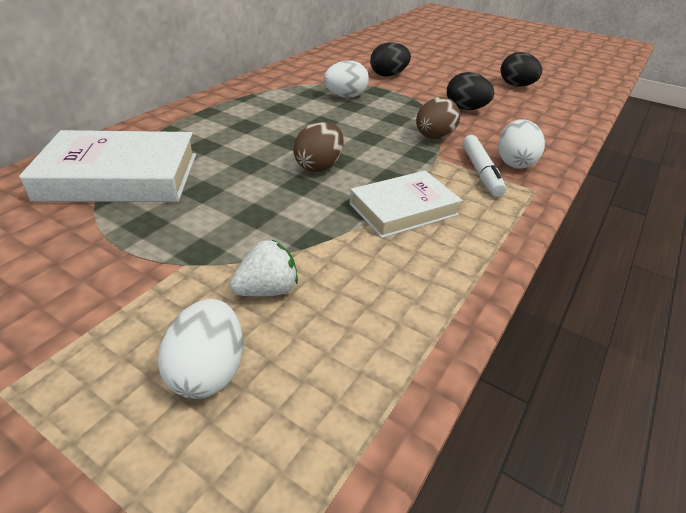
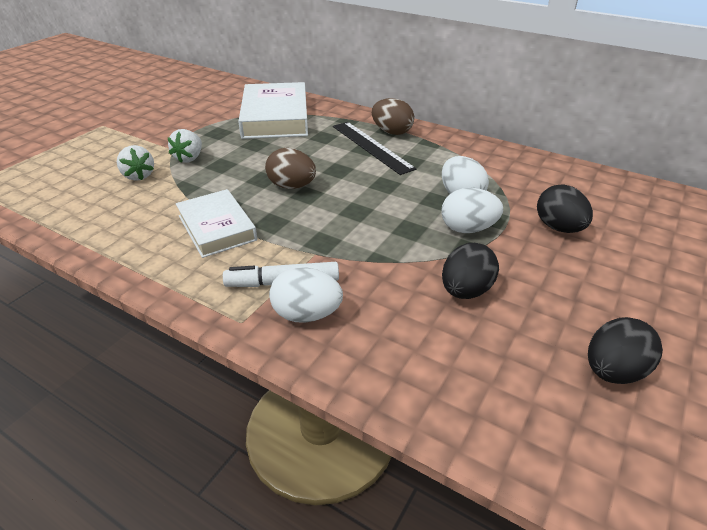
camera: 90 degrees right, 0 degrees up
white egg [158,299,243,399] -> white egg moved to [441,188,503,233]
brown egg [416,97,460,139] -> brown egg moved to [372,98,414,135]
none -> white strawberry [168,129,202,163]
none -> black ruler [333,122,416,175]

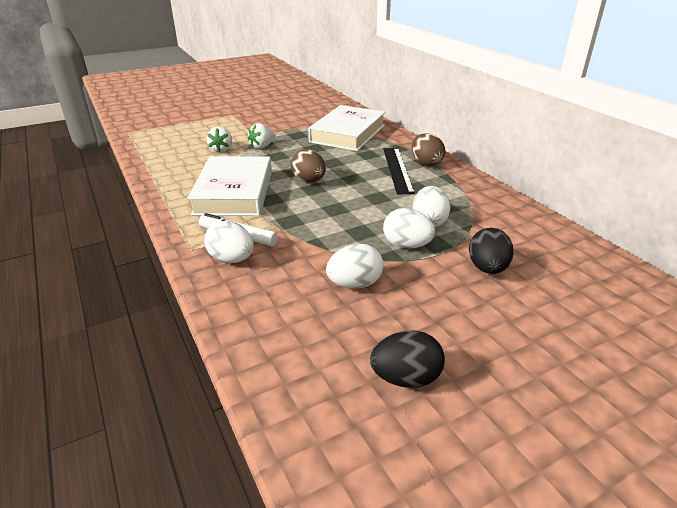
camera: 30 degrees right, 5 degrees down
white book [176,189,257,258] -> white book [187,156,272,216], size x1.56
black egg [442,243,499,299] -> white egg [326,243,383,289]

